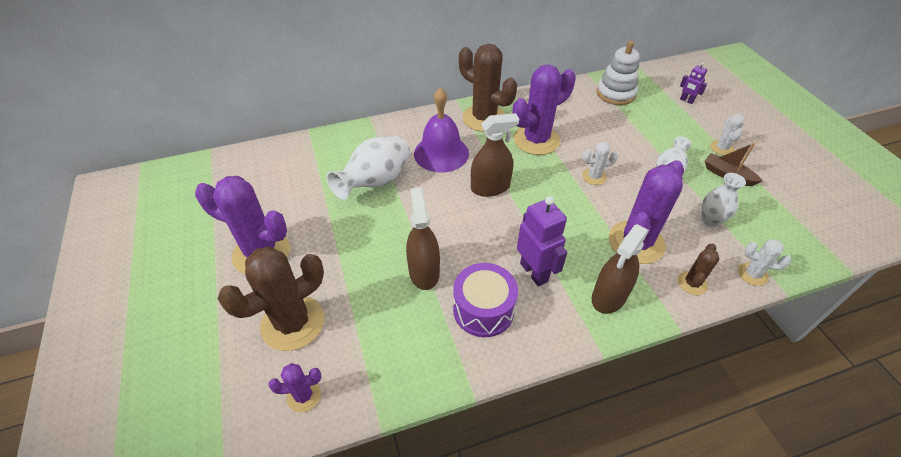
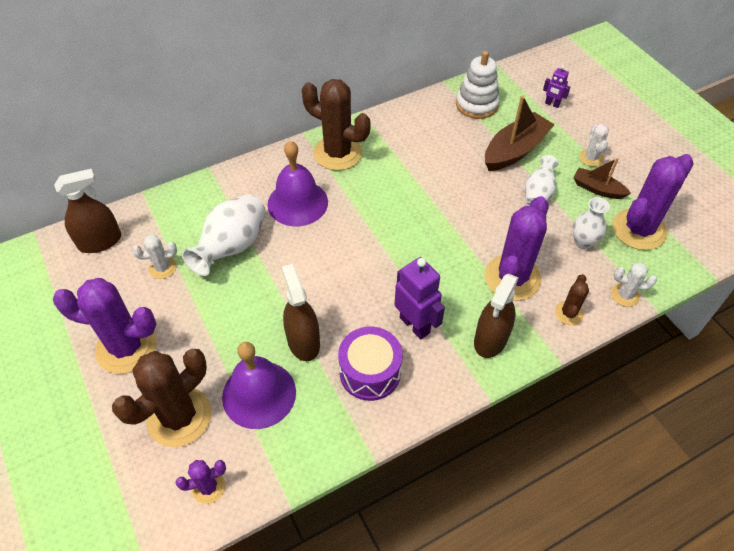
camera: 10 degrees left, 5 degrees up
brown spray bottle [471,113,519,197] -> brown spray bottle moved to [54,169,121,253]
purple cactus [512,65,576,155] -> purple cactus moved to [612,154,694,250]
white cactus [582,142,618,185] -> white cactus moved to [132,235,177,279]
none -> purple bell [222,342,296,429]
none -> brown boat [485,95,555,171]

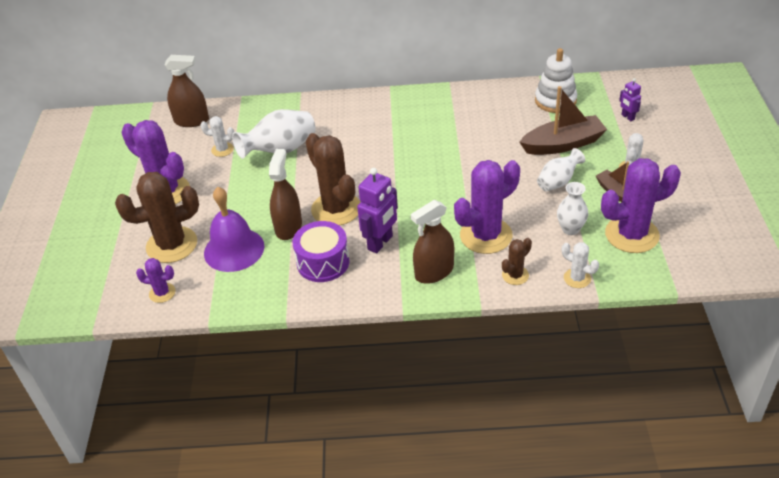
camera: 30 degrees right, 10 degrees down
purple bell [267,141,328,226] -> none
brown cactus [302,79,371,171] -> brown cactus moved to [306,133,360,225]
purple robot [395,257,445,340] -> purple robot turned 45 degrees clockwise [357,168,398,254]

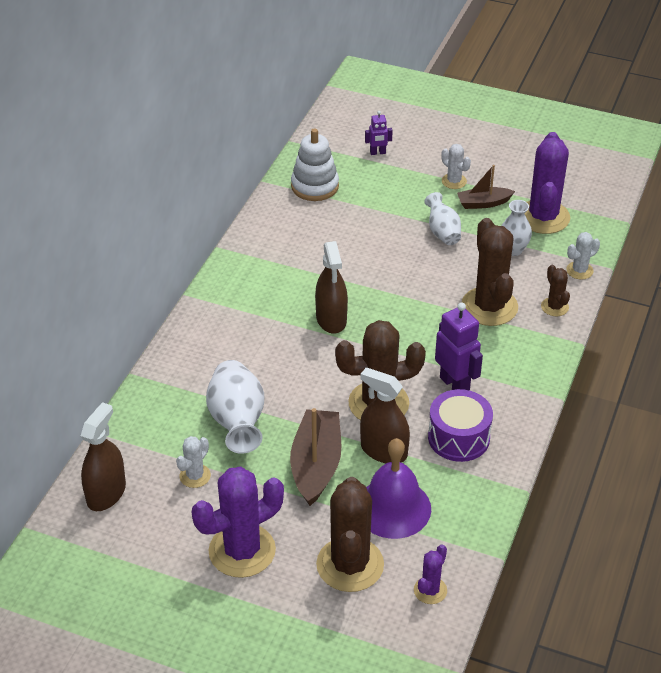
camera: 70 degrees left, 0 degrees up
brown spray bottle [411,200,454,284] -> brown spray bottle moved to [315,241,348,333]
purple cactus [454,160,520,254] -> brown cactus [462,218,518,326]
brown boat [520,86,607,155] -> brown boat moved to [290,408,341,506]

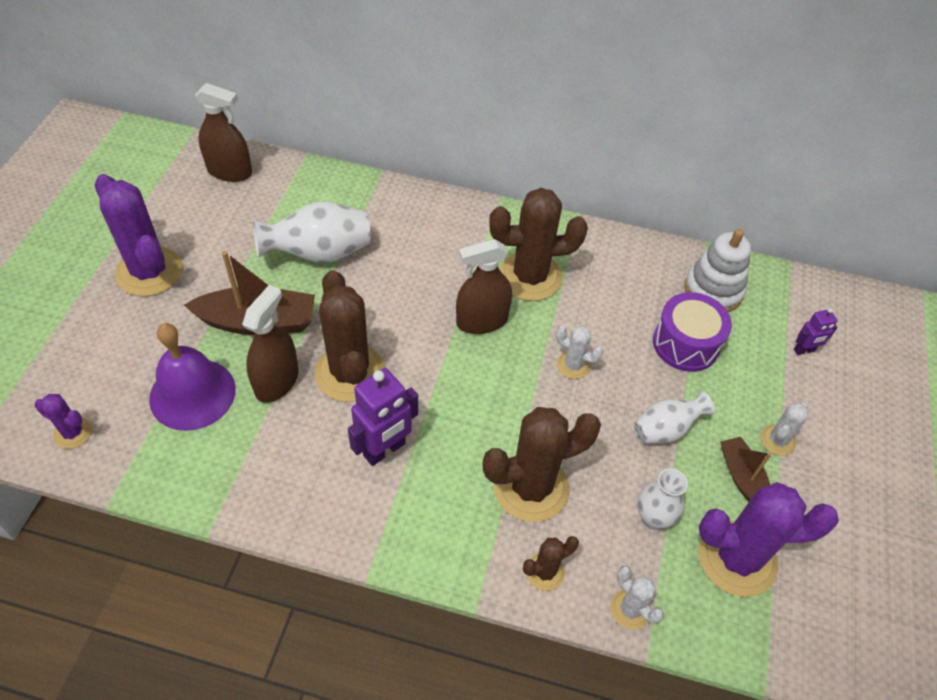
camera: 80 degrees right, 10 degrees up
white cactus [176,436,211,488] -> white cactus moved to [556,326,603,379]
brown cactus [316,477,384,592] -> brown cactus moved to [489,188,588,301]
purple robot [365,111,393,155] -> purple robot turned 90 degrees counterclockwise [794,308,837,355]
purple drum [428,389,493,462] -> purple drum moved to [653,292,732,372]

